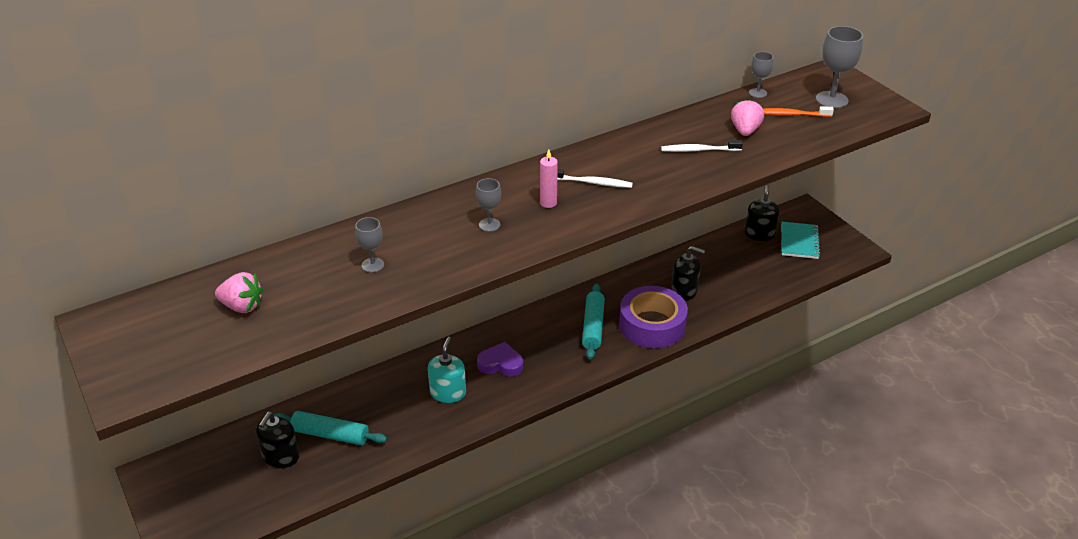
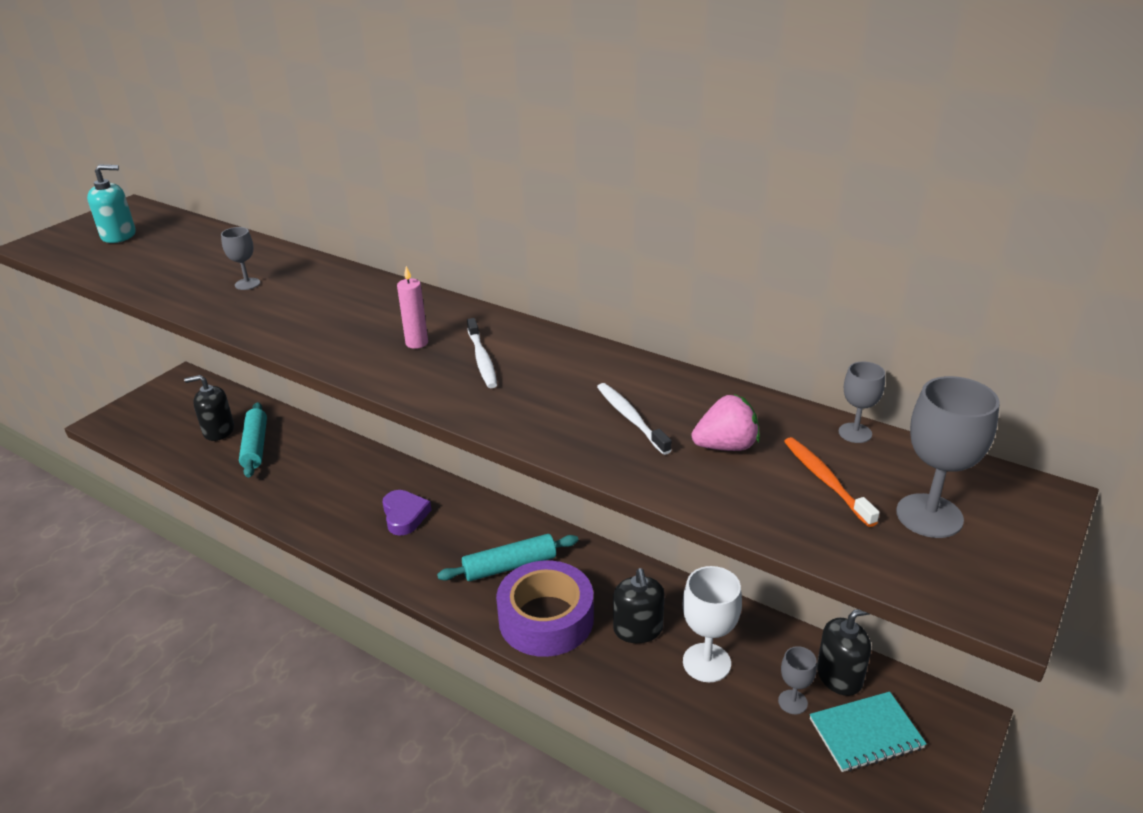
camera: 65 degrees right, 5 degrees down
pink strawberry [215,272,263,313] -> none
turquoise soap dispenser [428,337,466,403] -> turquoise soap dispenser moved to [87,165,135,243]
grey goblet [476,178,501,232] -> grey goblet moved to [778,646,817,714]
none -> white goblet [683,566,742,682]

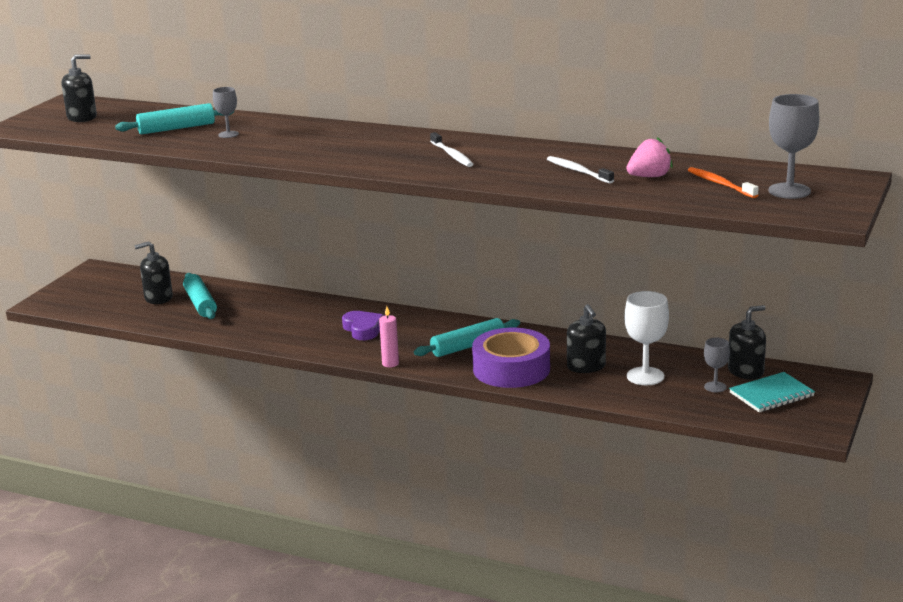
camera: 10 degrees left, 10 degrees down
turquoise soap dispenser [87,165,135,243] -> black soap dispenser [62,54,97,122]
pink candle [397,266,428,349] -> pink candle moved to [379,306,399,367]
grey goblet [839,361,885,443] -> none
none -> turquoise rolling pin [115,103,234,135]

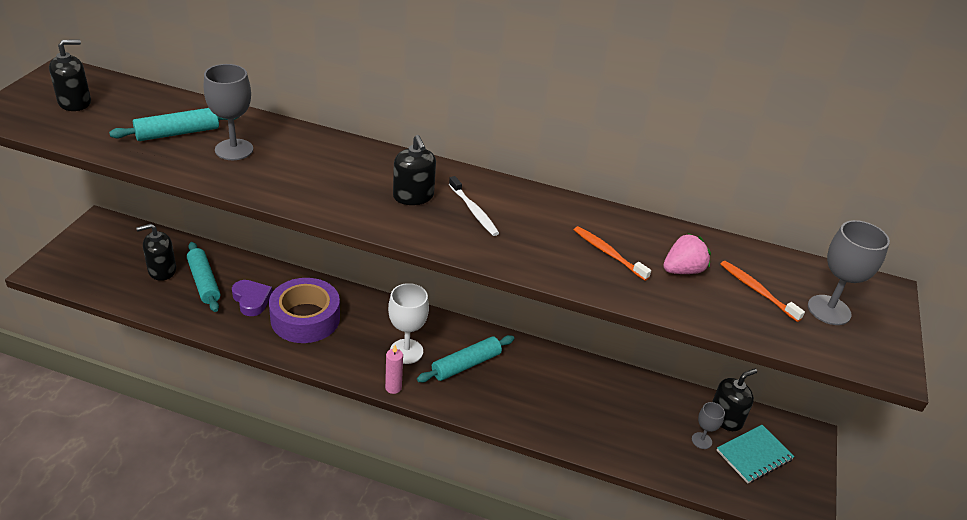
camera: 10 degrees left, 15 degrees up
grey goblet [213,87,239,138] -> grey goblet [204,64,253,160], size x1.74
purple heart [342,311,384,340] -> purple heart moved to [232,280,272,316]
purple tape [472,328,550,388] -> purple tape moved to [269,278,340,343]
white toothbrush [547,156,614,184] -> orange toothbrush [574,226,651,281]
black soap dispenser [567,304,606,373] -> black soap dispenser moved to [393,135,436,205]
white goblet [624,291,669,385] -> white goblet moved to [388,283,429,364]

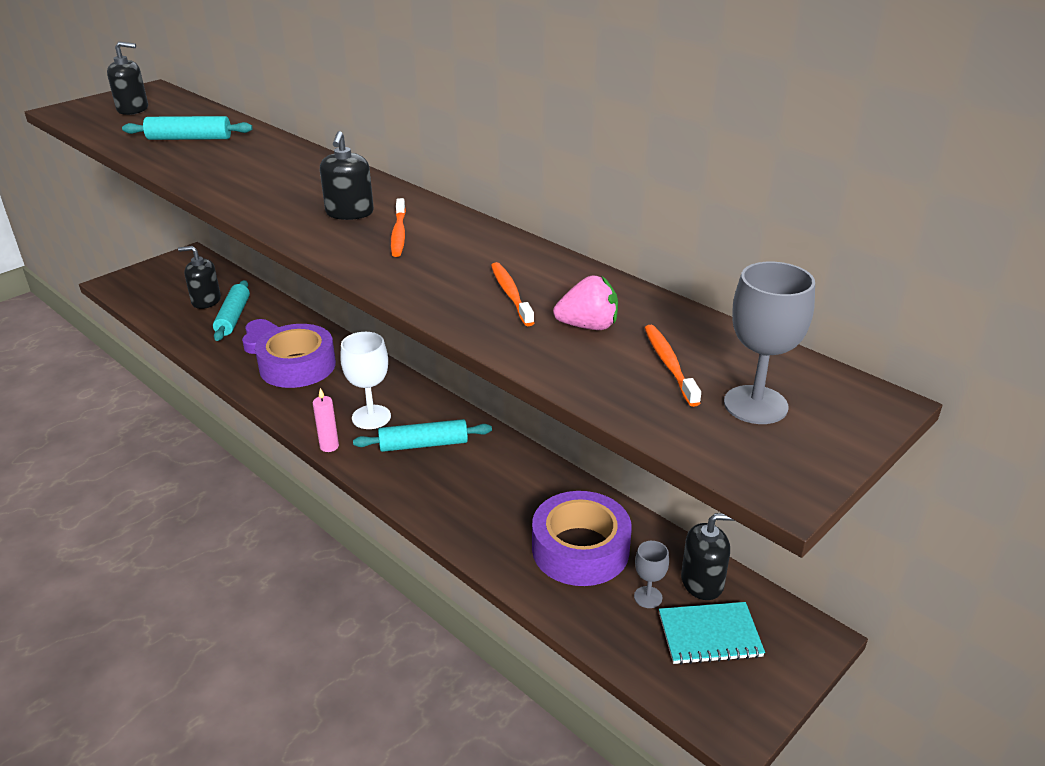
camera: 30 degrees right, 5 degrees down
grey goblet [204,64,253,160] -> none
white toothbrush [449,176,499,236] -> orange toothbrush [391,198,406,257]
none -> purple tape [532,491,632,586]

